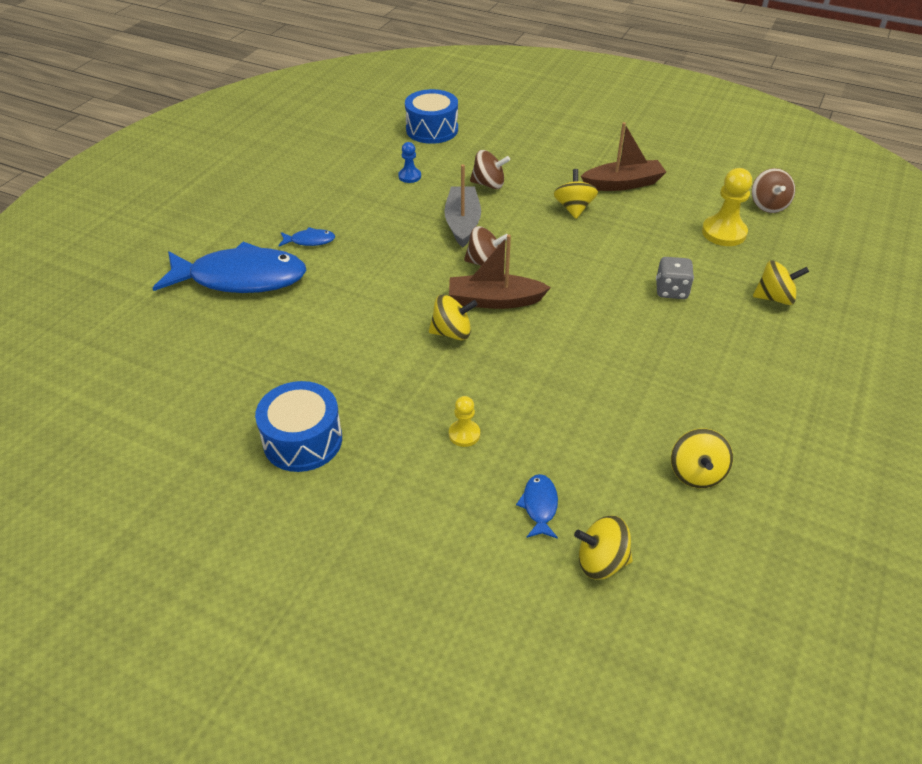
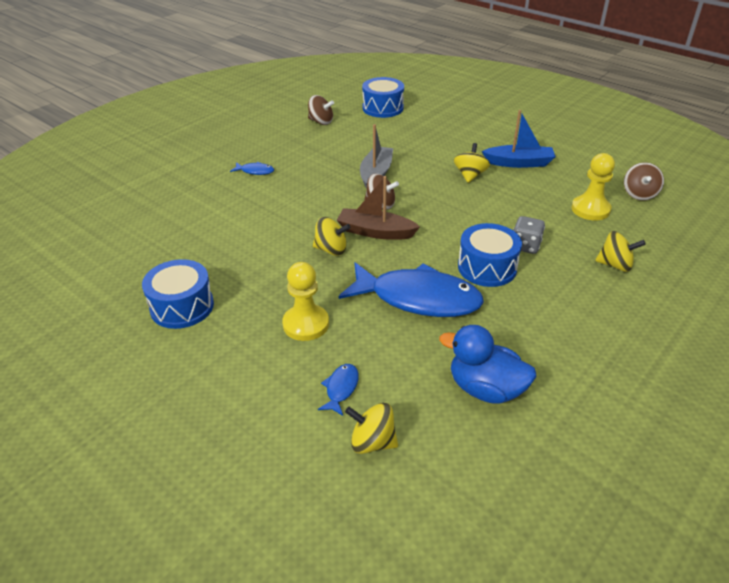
camera: 15 degrees right, 5 degrees down
blue fish [153,242,307,293] -> blue fish moved to [339,262,484,317]
blue pawn [398,142,421,183] -> none
yellow pawn [449,396,480,447] -> yellow pawn [282,262,329,341], size x1.77
brown spinning top [470,150,510,189] -> brown spinning top moved to [308,95,334,125]
brown boat [581,122,666,191] -> blue boat [482,110,556,168]
yellow spinning top [671,428,733,488] -> blue duck [439,325,536,403]
none -> blue drum [458,223,522,287]

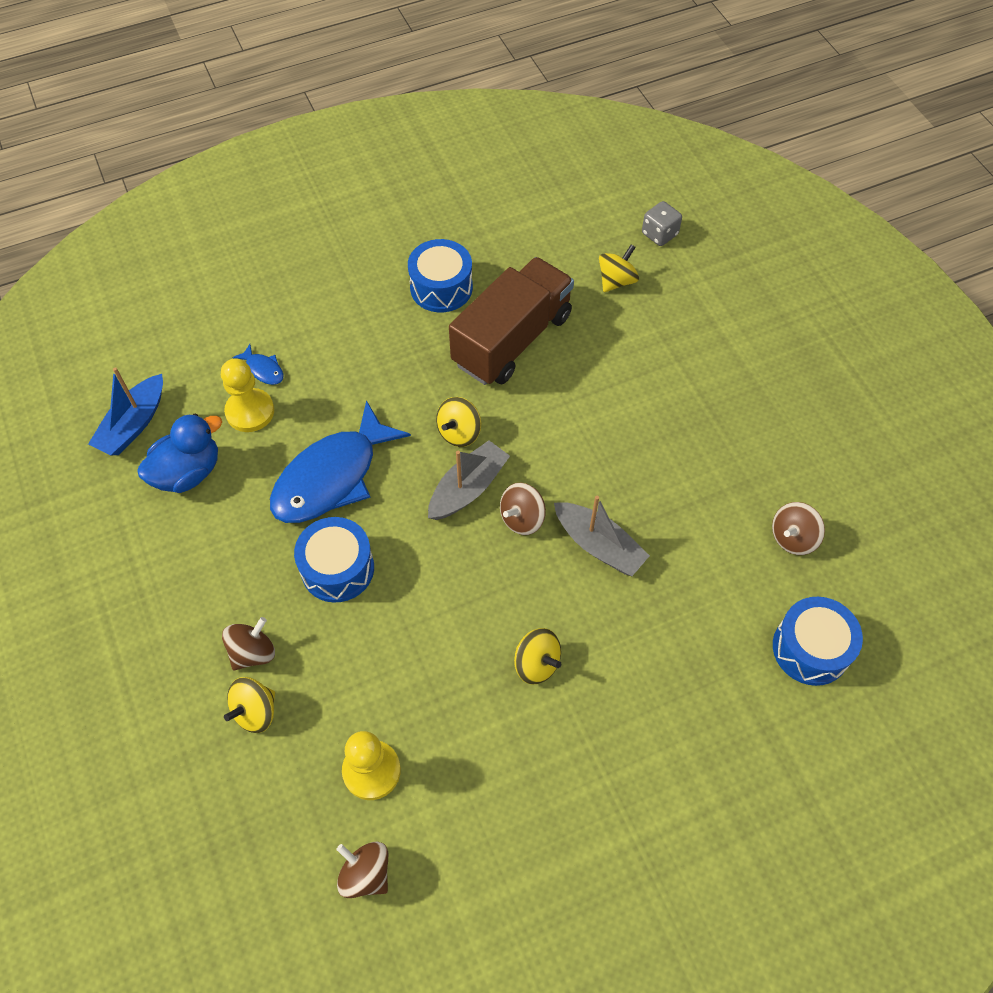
camera: 115 degrees right, 20 degrees up
blue fish [230,162,274,175] -> none
yellow pawn [282,262,329,341] -> yellow pawn moved to [221,359,274,432]
brown boat [337,176,420,240] -> grey boat [428,441,510,520]
yellow spinning top [345,403,398,454] -> yellow spinning top moved to [599,244,639,292]
blue boat [482,110,556,168] -> blue boat moved to [88,367,163,455]
grey dice [513,216,545,254] -> grey dice moved to [642,201,682,246]
none -> brown spinning top [222,617,275,671]
none -> brown truck [449,257,574,385]

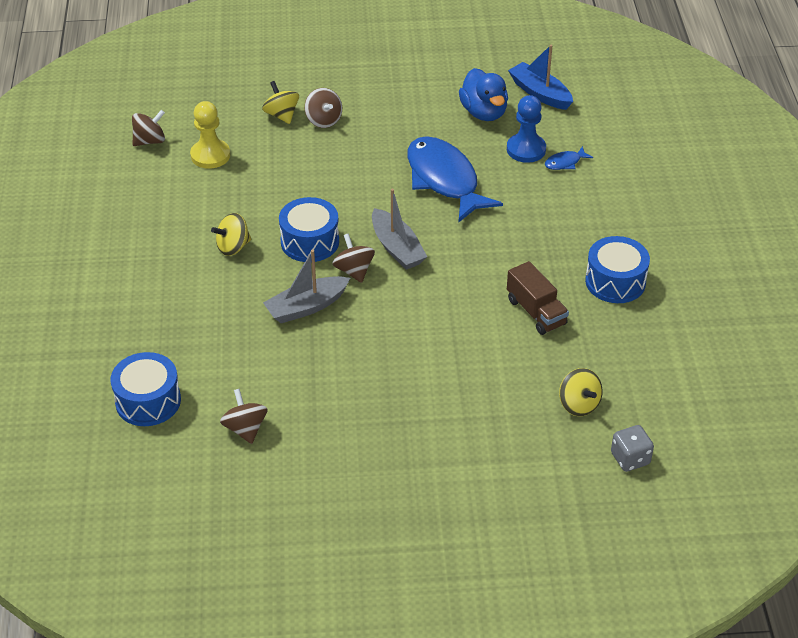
camera: 110 degrees right, 15 degrees down
yellow pawn [221,359,274,432] -> blue pawn [507,95,546,163]
blue drum [294,517,374,602] -> blue drum moved to [279,197,339,262]
yellow spinning top [436,397,481,447] -> none
brown truck [449,257,574,385] -> brown truck [507,261,569,335], size x0.55

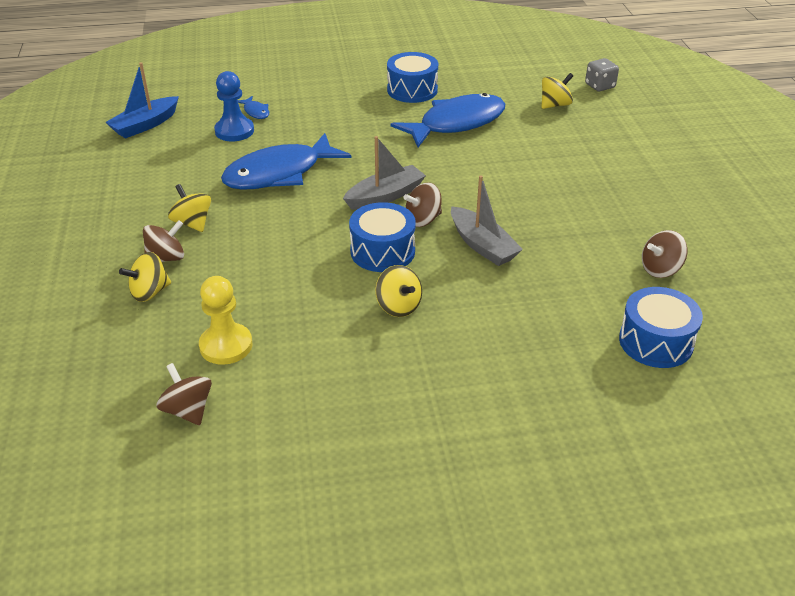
camera: 95 degrees left, 5 degrees down
blue duck [459,68,508,121] -> none
brown truck [507,261,569,335] -> blue fish [391,93,505,147]
none -> yellow spinning top [168,184,211,232]

